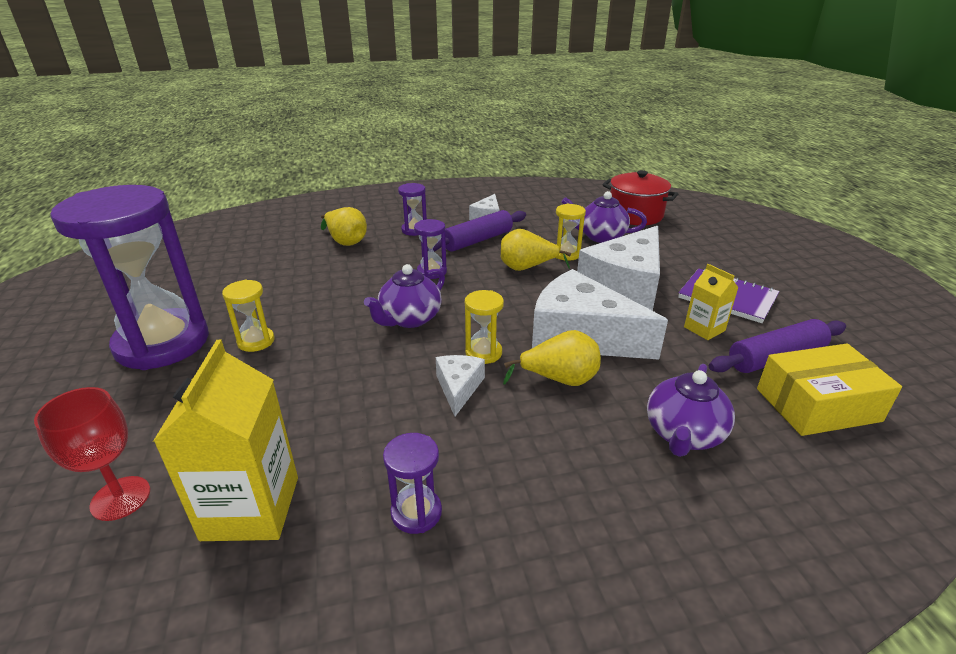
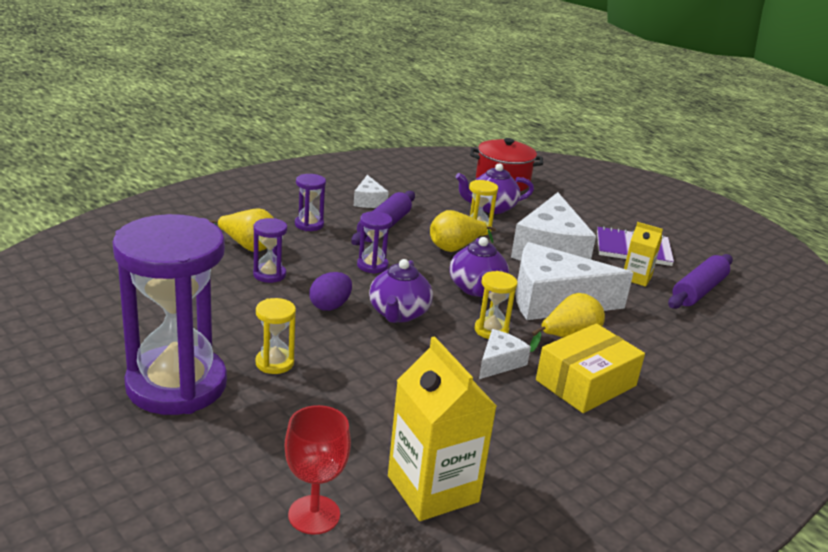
camera: 30 degrees left, 5 degrees down
purple hourglass [383,433,442,534] -> purple hourglass moved to [253,218,287,283]
white cheese [436,355,485,416] -> white cheese turned 60 degrees clockwise [479,329,531,379]
purple teapot [647,364,735,457] -> purple teapot moved to [449,237,509,297]
yellow box [757,344,902,436] -> yellow box moved to [536,323,645,413]
none -> purple egg [309,272,352,311]

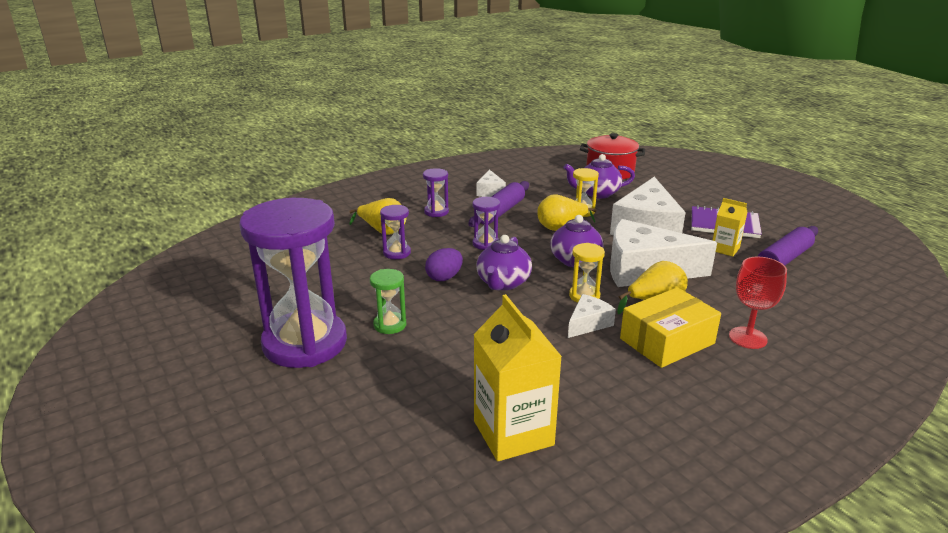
camera: 10 degrees right, 0 degrees up
yellow hourglass [255,298,296,374] -> green hourglass [370,269,406,334]
red goblet [285,405,351,535] -> red goblet moved to [729,257,787,349]

